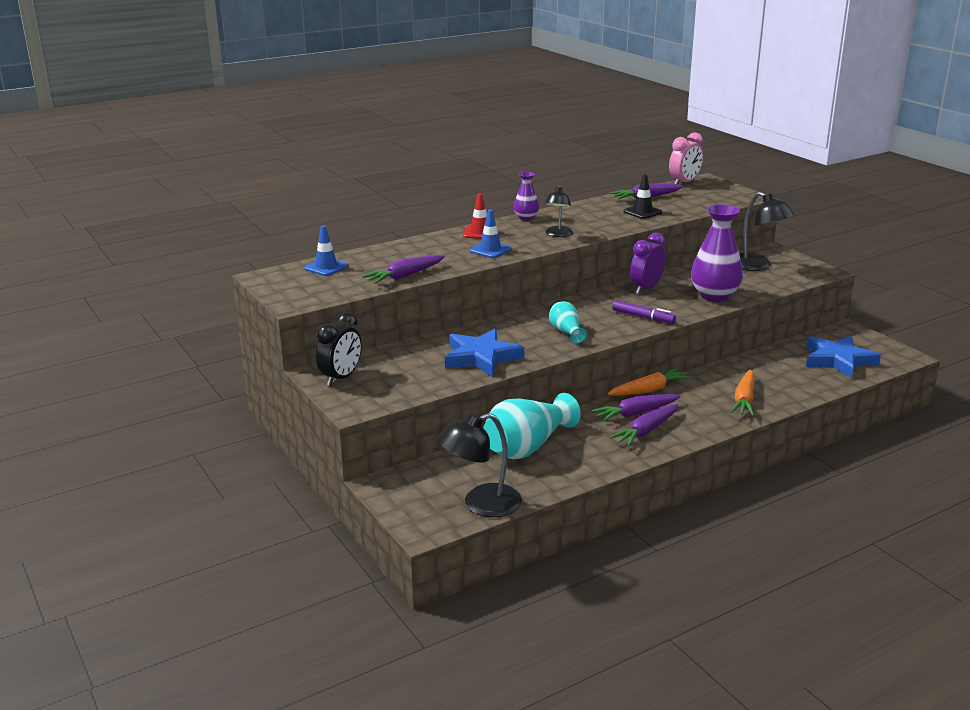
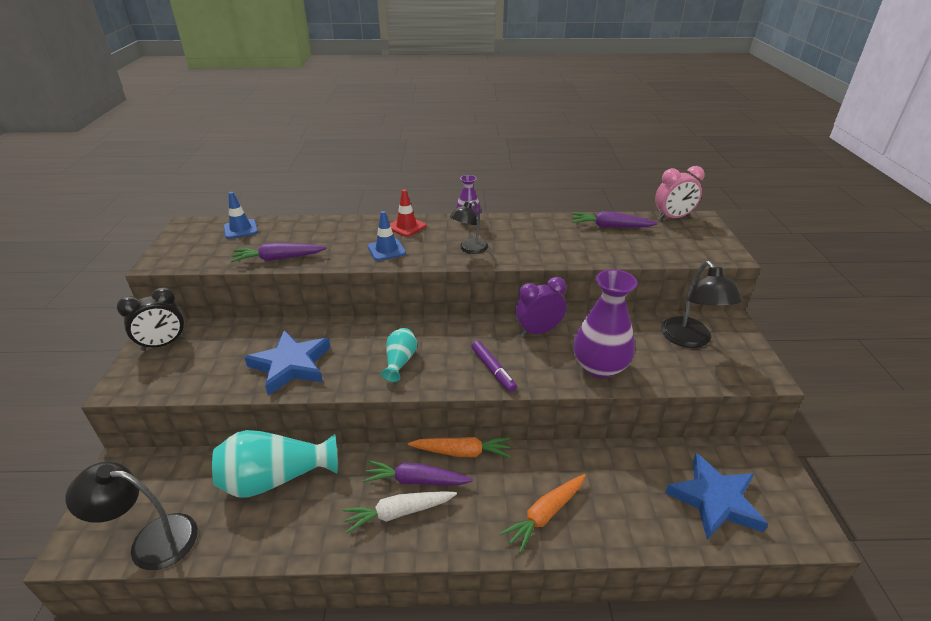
camera: 30 degrees right, 10 degrees up
purple carrot [609,404,678,447] -> white carrot [342,491,457,534]
black traffic cone [623,174,662,219] -> none

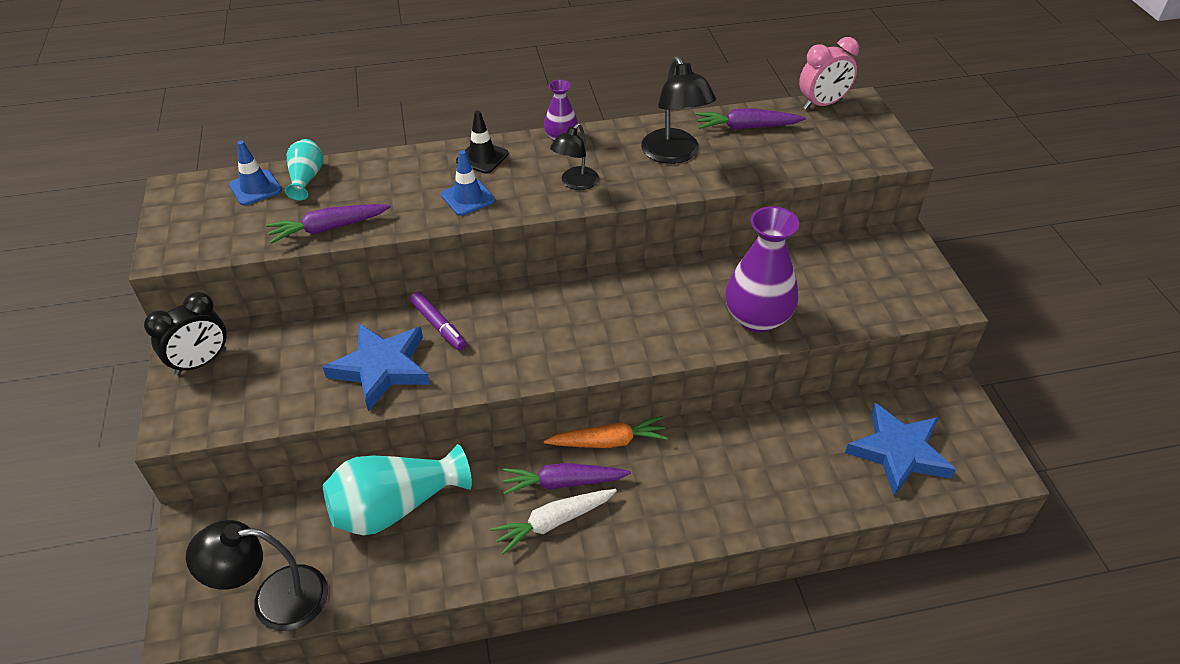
camera: 10 degrees left, 10 degrees up
turquoise vase [381,328,417,382] -> turquoise vase moved to [285,139,323,200]
red traffic cone [390,189,427,237] -> black traffic cone [456,111,509,174]
purple marker [471,341,517,392] -> purple marker moved to [410,292,467,350]
orange carrot [500,474,586,553] -> none
purple clock [515,277,567,337] -> none
black lamp [661,261,742,348] -> black lamp moved to [641,57,716,164]

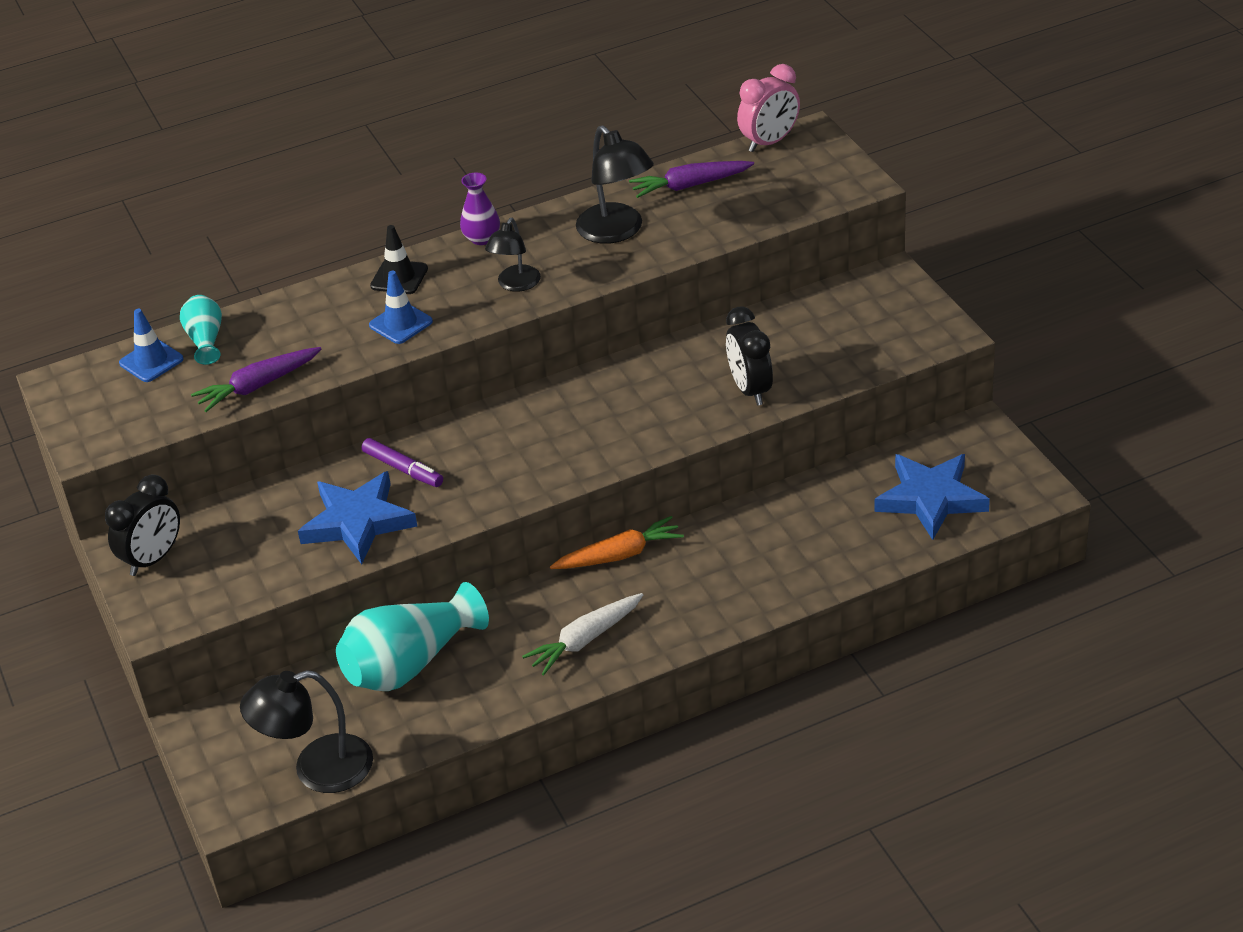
camera: 10 degrees left, 5 degrees down
purple carrot [503,463,631,495] -> none
purple vase [726,206,799,333] -> black clock [726,306,773,406]

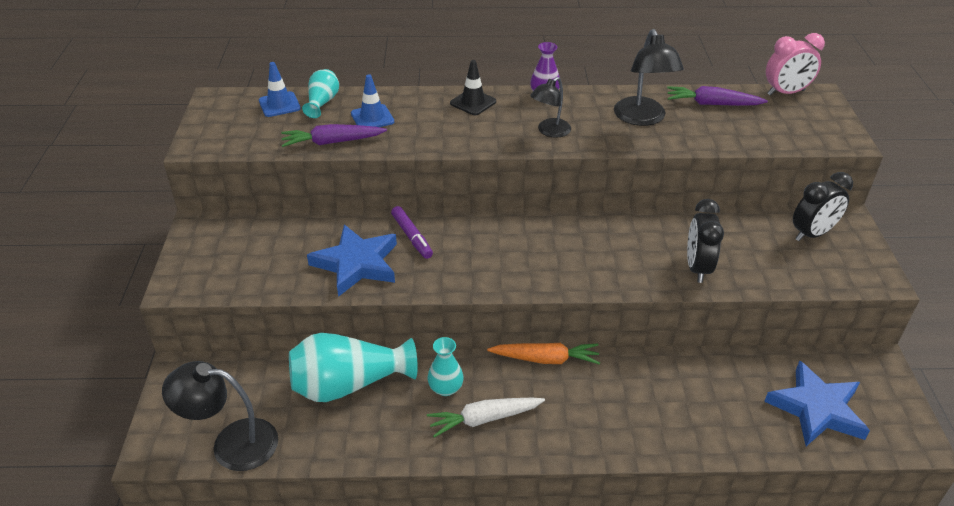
camera: 20 degrees right, 0 degrees up
black clock [105,475,180,576] -> black clock moved to [793,172,853,241]
blue traffic cone [369,271,433,344] -> blue traffic cone moved to [351,74,394,127]
none -> turquoise vase [427,337,464,396]

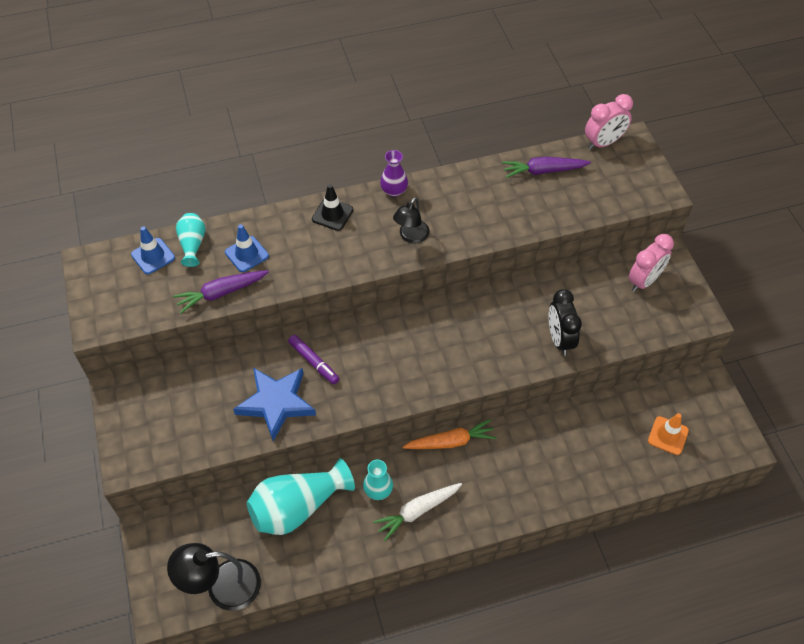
camera: 15 degrees left, 15 degrees up
black lamp [614,29,684,126] -> none
blue star [764,360,870,446] -> orange traffic cone [648,413,689,455]
black clock [793,172,853,241] -> pink clock [629,234,674,292]

